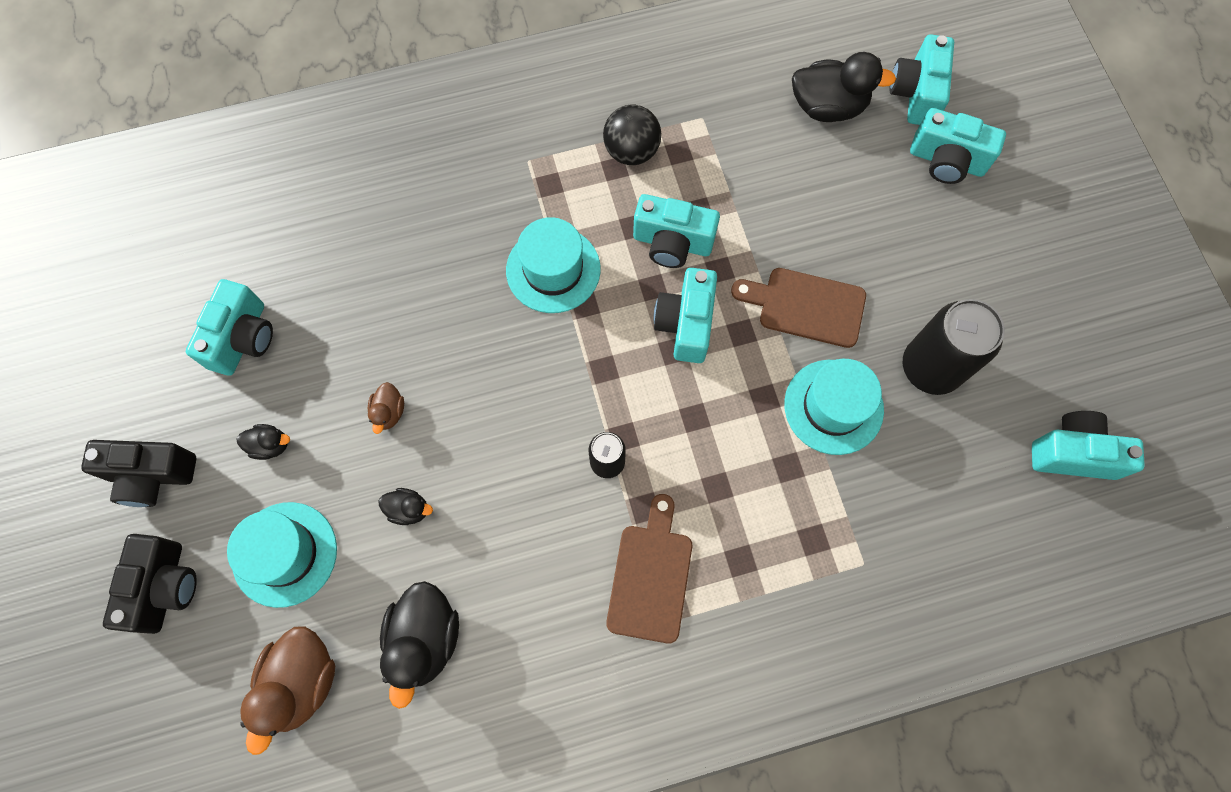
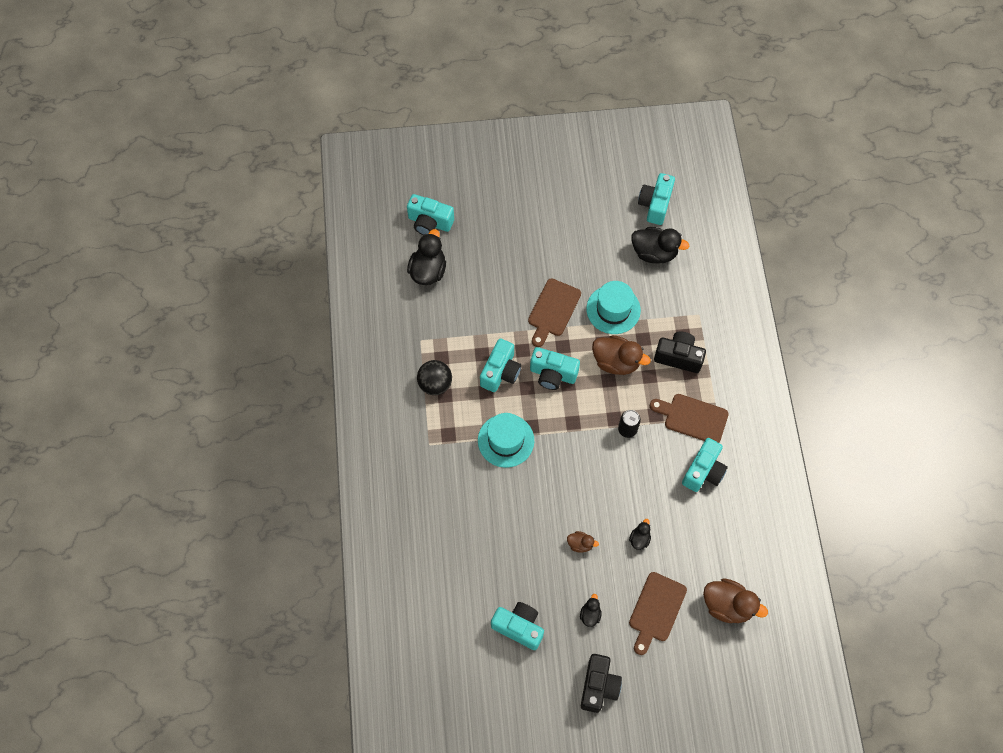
camera: 80 degrees left, 5 degrees down
black camera [103,534,197,634] -> black camera moved to [654,332,706,373]
turquoise hat [227,502,337,608] -> brown cutting board [629,572,687,655]
black duck [380,581,459,709] -> black duck moved to [631,227,690,263]
black can [903,299,1005,395] -> none
turquoise camera [910,108,1006,184] -> turquoise camera moved to [682,438,728,492]
none -> brown duck [592,335,651,375]

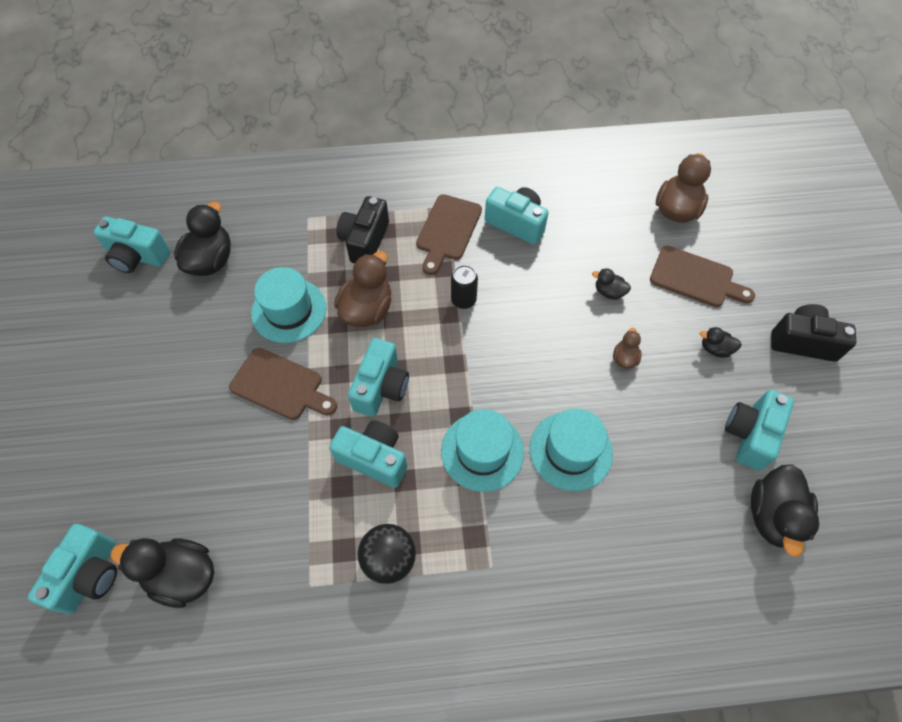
camera: 90 degrees left, 5 degrees down
none -> turquoise hat [530,409,613,491]
none -> black duck [751,464,819,557]

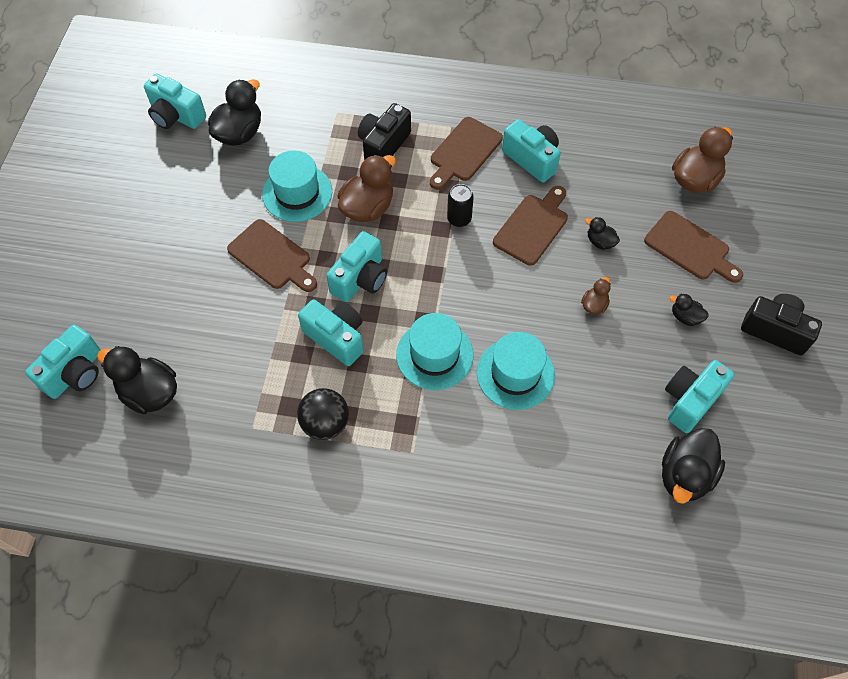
camera: 15 degrees right, 0 degrees up
none -> brown cutting board [493,186,568,266]

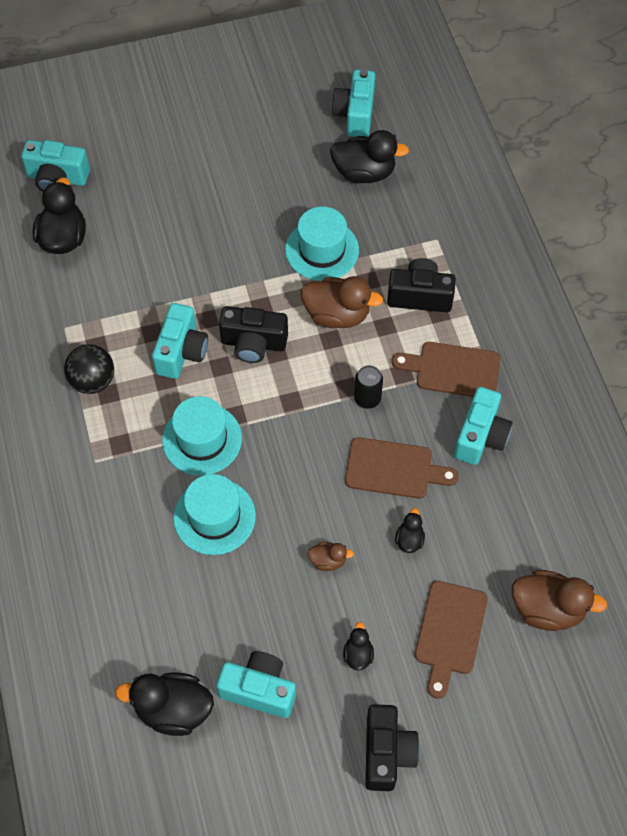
camera: 65 degrees right, 0 degrees up
brown cutting board [227,219,317,292] -> none
turquoise camera [326,231,387,302] -> black camera [219,306,288,363]

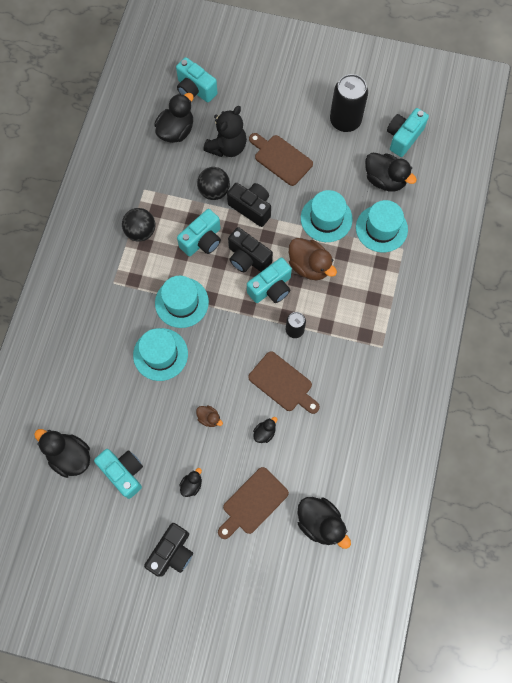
camera: 30 degrees right, 10 degrees up
black camera [387,258,456,312] -> black camera moved to [227,183,271,227]
brown cutting board [392,342,500,397] -> brown cutting board moved to [249,133,313,186]
turquoise camera [454,387,513,465] -> turquoise camera moved to [247,258,292,303]
brown duck [512,570,607,631] -> black duck [297,497,351,549]
none -> black ball [197,167,230,200]
none -> black teddy bear [203,106,247,157]
none -> black can [330,74,368,132]
none -> turquoise hat [356,200,408,252]

